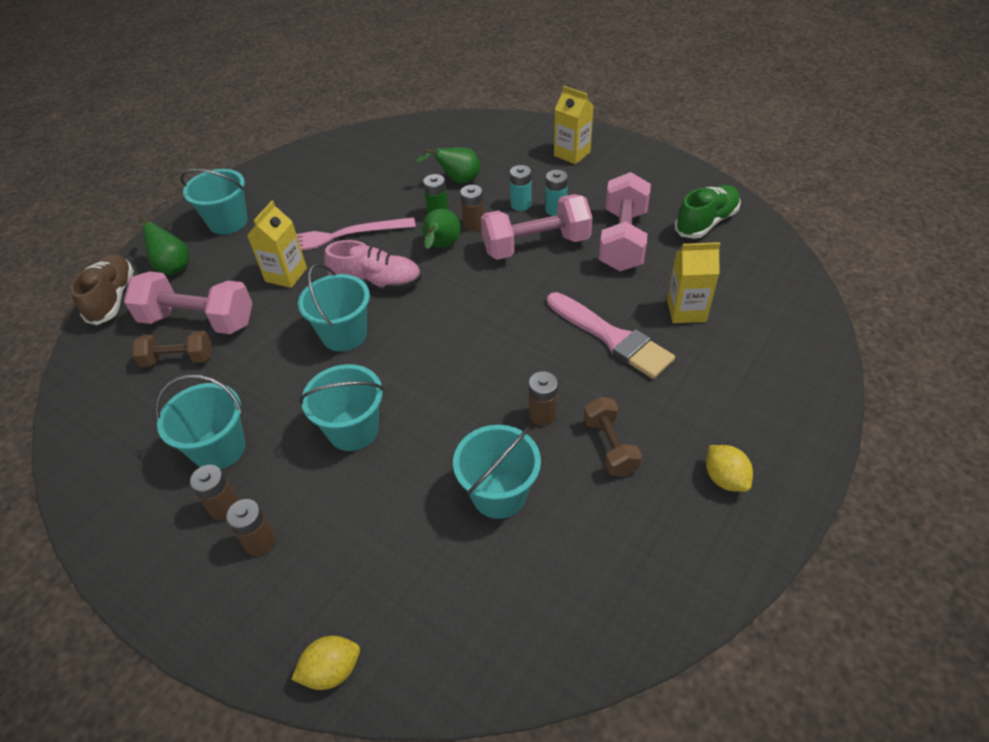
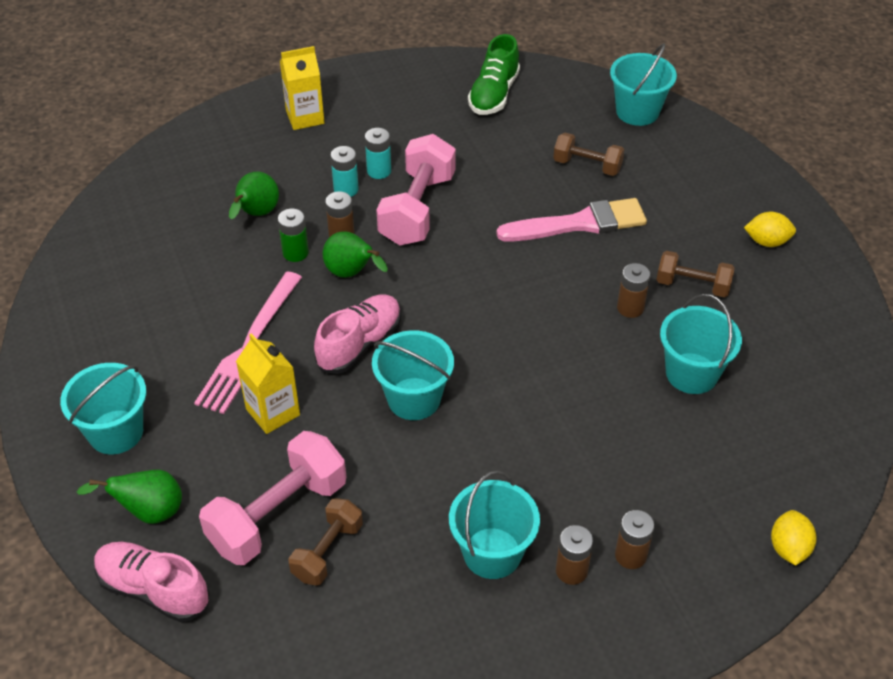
camera: 60 degrees left, 0 degrees up
brown shoe [70,253,134,325] -> pink shoe [94,542,210,622]
turquoise bucket [299,364,384,451] -> turquoise bucket moved to [610,43,677,126]
pink dumbbell [599,172,651,271] -> none
yellow carton [667,242,720,323] -> brown dumbbell [553,133,624,176]
green shoe [675,185,741,239] -> green shoe turned 150 degrees counterclockwise [468,34,520,115]

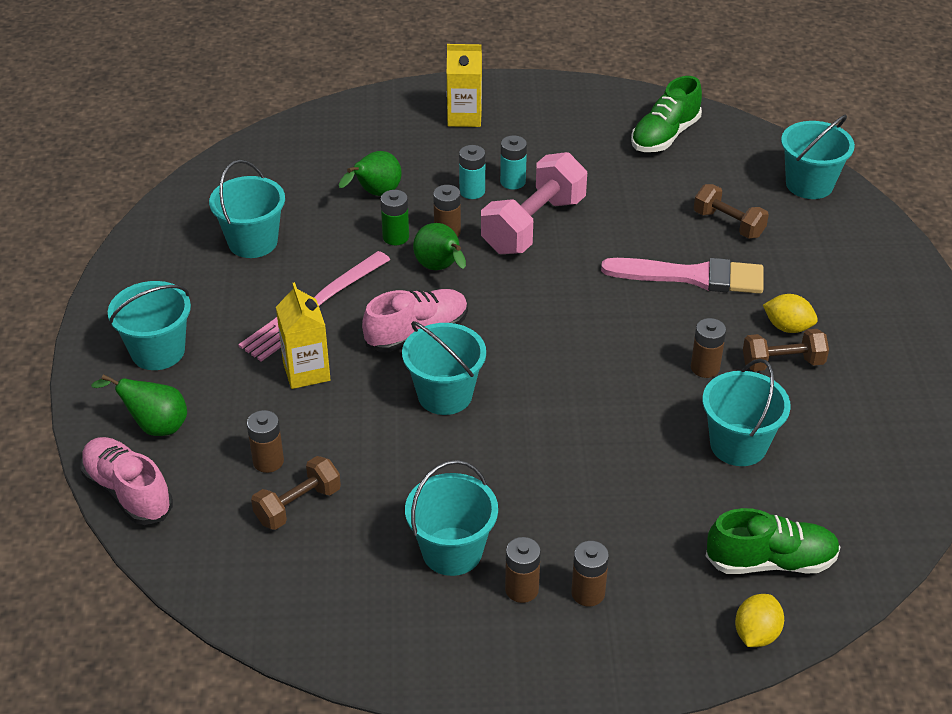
camera: 20 degrees right, 5 degrees down
pink dumbbell [199,431,346,565] -> brown battery [247,410,284,473]
brown dumbbell [656,251,735,297] -> brown dumbbell turned 45 degrees counterclockwise [743,329,829,371]
yellow lemon [744,212,796,247] -> yellow lemon moved to [763,294,818,333]
none -> turquoise bucket [209,160,285,258]
none -> green shoe [706,508,840,574]

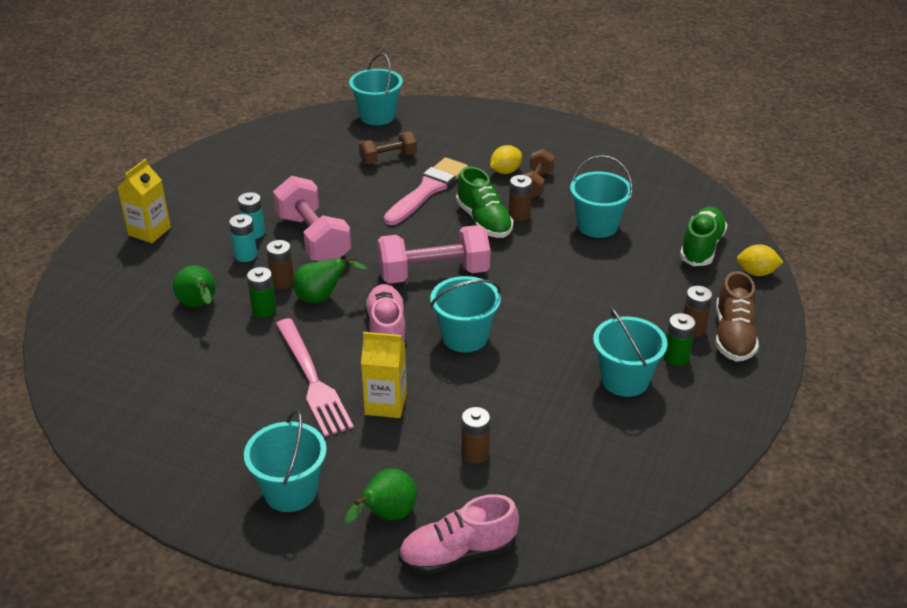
camera: 65 degrees left, 5 degrees down
turquoise bucket [209,160,285,258] -> none
brown dumbbell [251,456,341,530] -> none
brown battery [505,537,541,603] -> green battery [664,313,696,366]
green shoe [631,76,702,152] -> green shoe moved to [456,167,513,238]
yellow lemon [735,594,784,647] -> yellow lemon turned 45 degrees counterclockwise [737,244,783,276]
none -> pink dumbbell [377,225,490,283]
none -> brown shoe [716,271,759,362]

